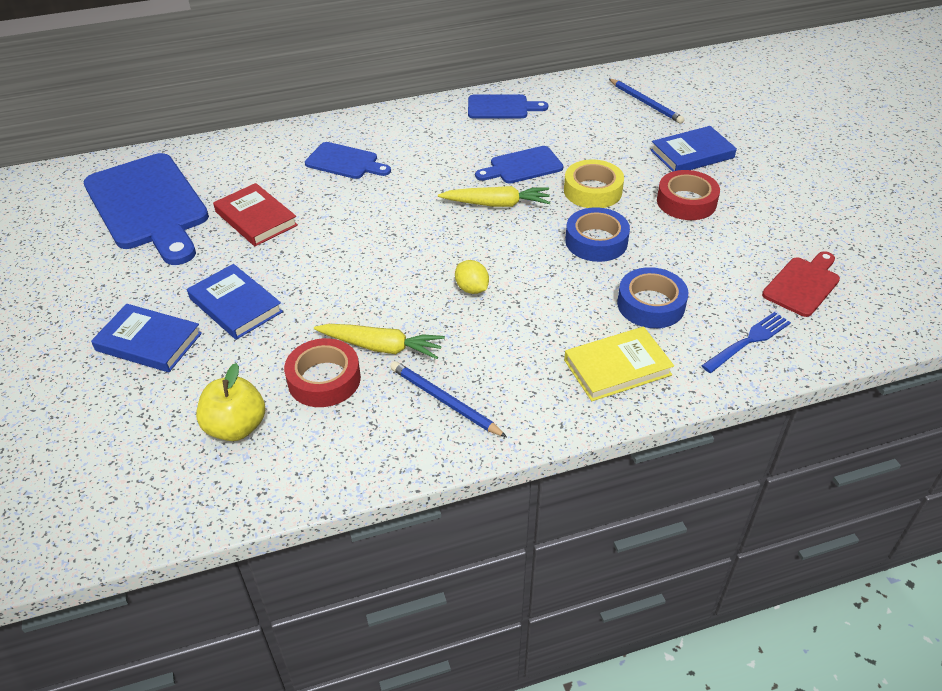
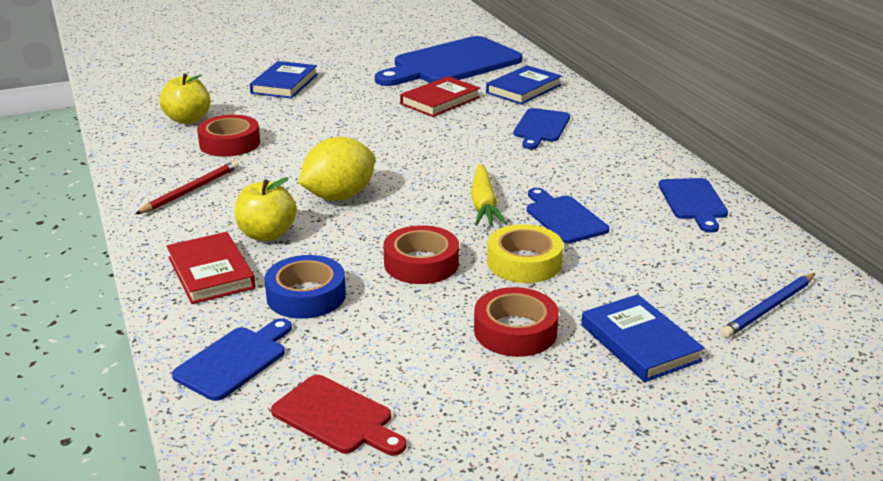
camera: 85 degrees right, 15 degrees down
blue book [187,264,283,340] -> blue book moved to [486,65,562,105]
yellow carrot [314,324,445,359] -> none
blue pencil [390,361,507,437] -> red pencil [135,161,239,214]
yellow lemon [455,260,489,294] -> yellow lemon [298,137,375,201], size x1.92
yellow book [564,327,674,401] -> red book [167,232,256,304]
blue tape [565,207,630,262] -> red tape [384,225,459,284]
blue fork [701,312,791,373] -> blue cutting board [172,318,292,401]
none -> yellow apple [235,177,297,241]

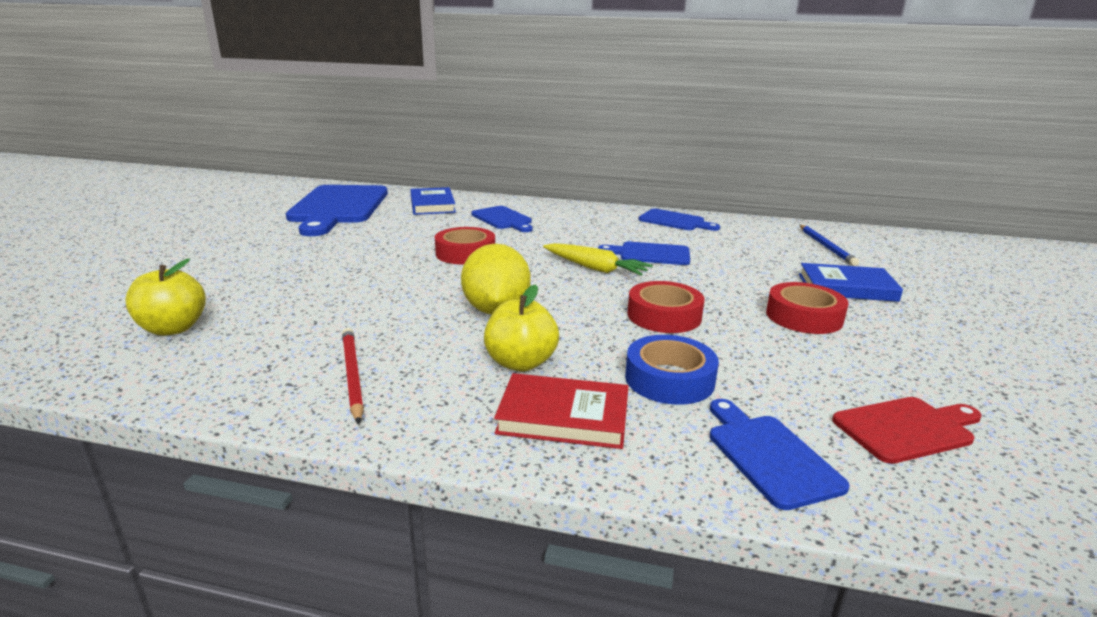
camera: 55 degrees left, 5 degrees down
red tape [197,115,260,157] -> red tape moved to [435,227,495,265]
blue book [250,61,318,98] -> none
red book [400,76,480,117] -> none
yellow tape [487,224,563,283] -> none

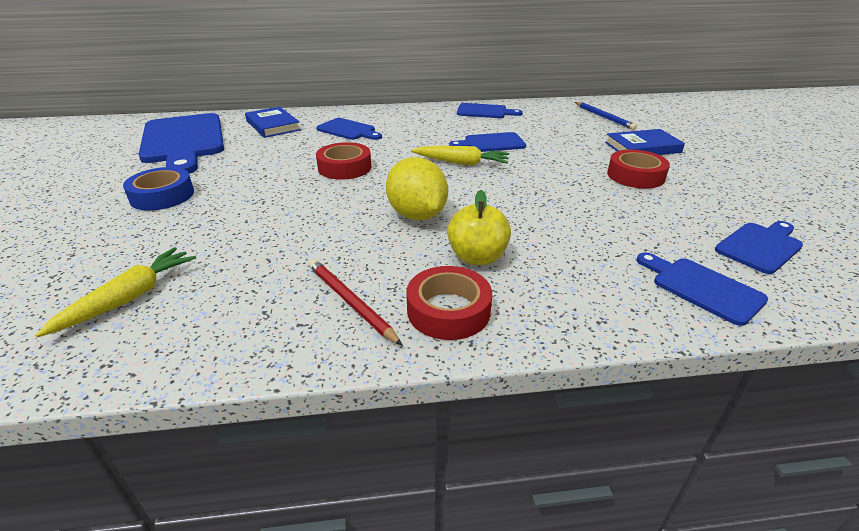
camera: 20 degrees left, 10 degrees up
yellow apple [125,258,206,336] -> yellow carrot [35,247,196,338]
red book [494,373,628,449] -> none
blue tape [625,335,719,405] -> blue tape moved to [123,167,194,211]
red tape [628,281,705,333] -> red tape moved to [406,266,492,340]
red cutting board [832,397,982,464] -> blue cutting board [715,221,803,274]

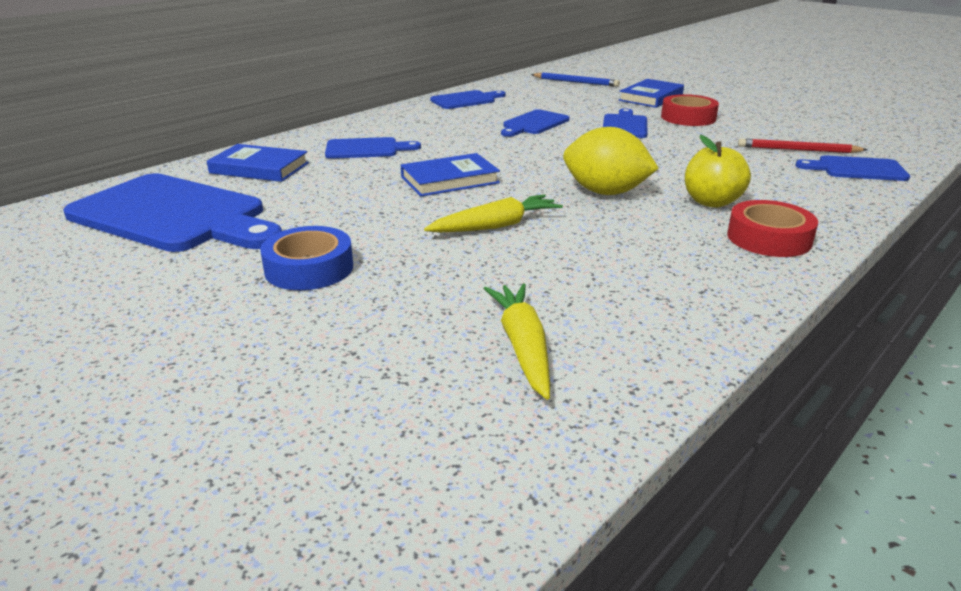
camera: 40 degrees left, 5 degrees down
red pencil [309,259,403,346] -> red pencil moved to [738,139,868,153]
red tape [316,142,371,180] -> blue book [401,153,500,197]
yellow carrot [411,146,509,166] -> yellow carrot moved to [424,194,563,233]
blue cutting board [715,221,803,274] -> blue cutting board moved to [603,108,647,138]

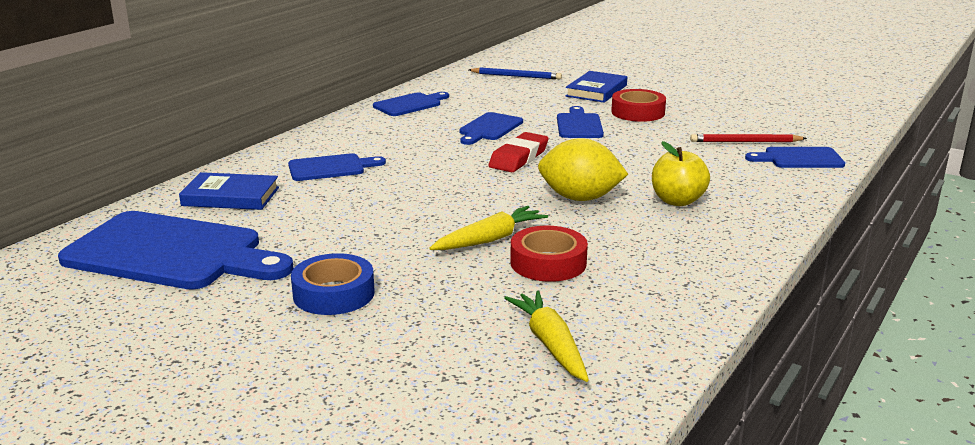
camera: 10 degrees left, 5 degrees down
blue book [401,153,500,197] -> none
red tape [727,200,818,257] -> red tape moved to [510,226,588,282]
none -> red eraser [488,132,549,172]

